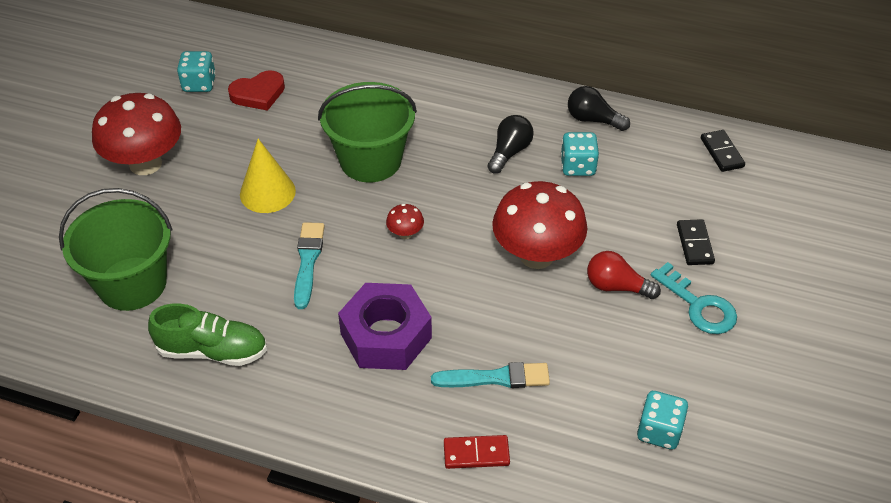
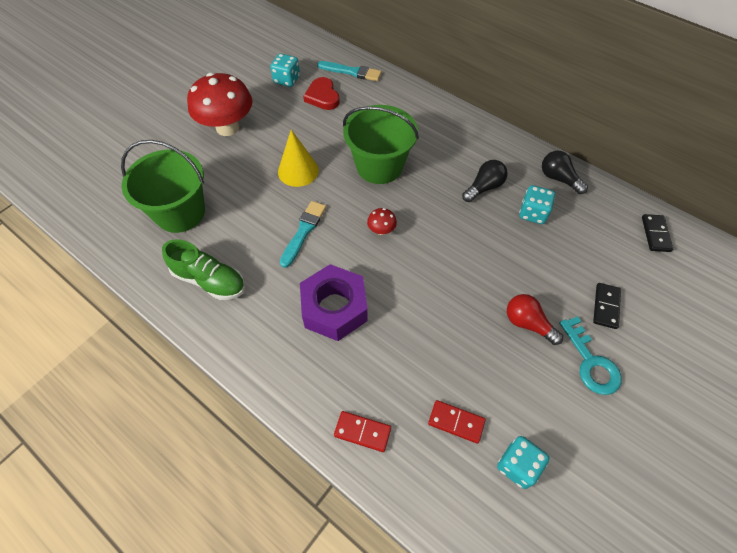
camera: 20 degrees right, 10 degrees up
red heart [228,70,285,111] -> red heart turned 75 degrees clockwise [303,77,340,110]
turquoise brush [431,362,550,388] -> turquoise brush moved to [318,61,382,81]
red mushroom [492,181,588,269] -> none
none -> red domino [428,400,485,444]

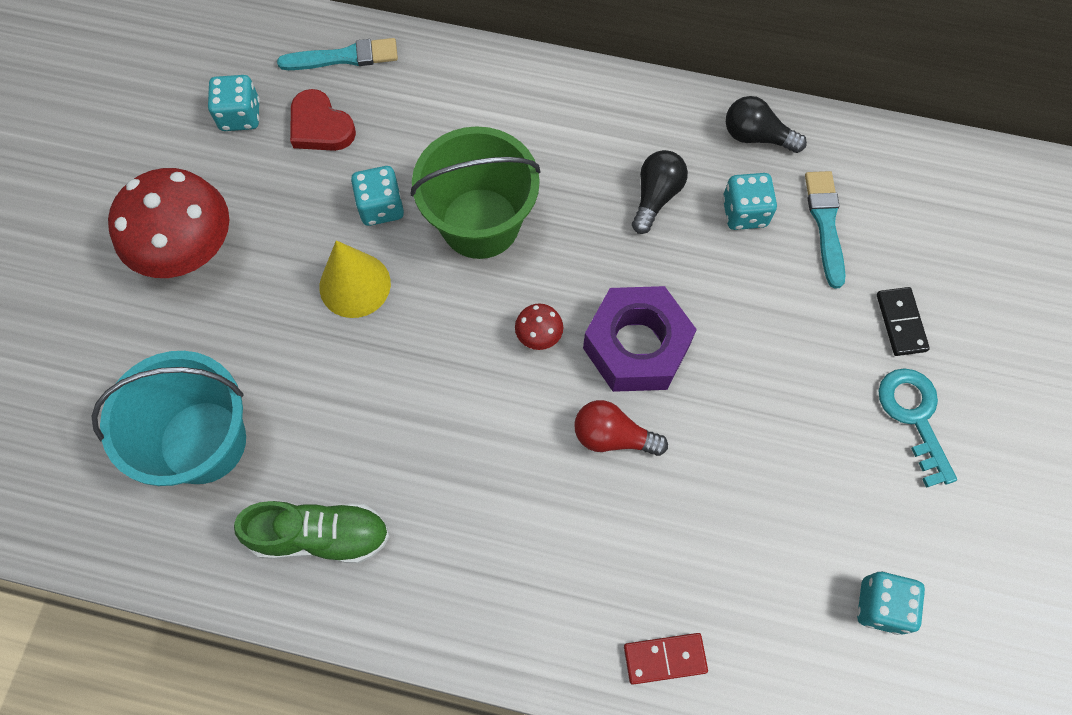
camera: 25 degrees left, 10 degrees up
green bucket [121,140,205,233] -> turquoise bucket [92,351,246,486]
turquoise brush [280,201,326,268] -> turquoise brush moved to [805,171,846,288]
purple nut [300,264,368,341] -> purple nut moved to [583,286,697,392]
red domino [428,400,485,444] -> none
red light bulb [507,294,563,345] -> red light bulb moved to [574,400,668,456]
turquoise key [559,316,622,395] -> turquoise key turned 150 degrees counterclockwise [878,368,957,488]
black domino [642,214,673,252] -> none
none -> turquoise dice [351,166,404,226]

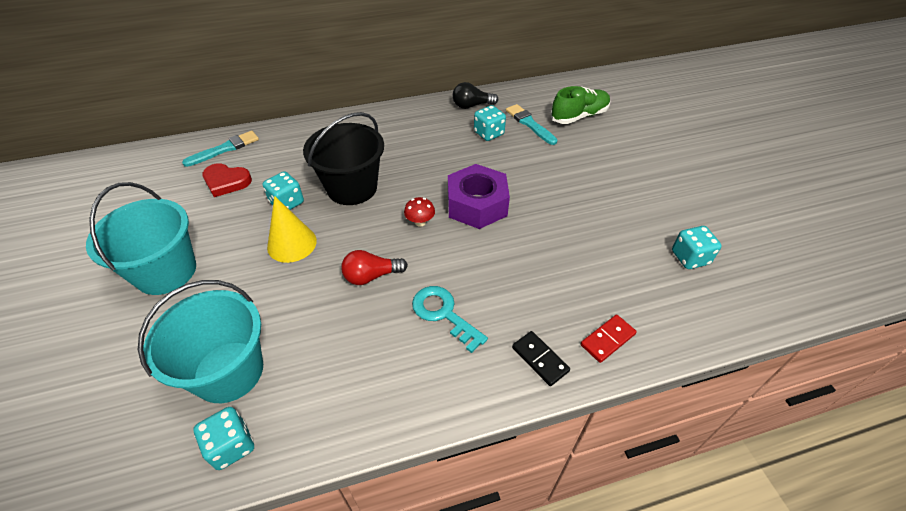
camera: 30 degrees left, 20 degrees down
red mushroom [108,168,229,278] -> turquoise bucket [86,182,196,295]
turquoise dice [208,75,260,131] -> turquoise dice moved to [193,407,254,470]
green shoe [234,501,390,563] -> green shoe moved to [551,86,610,124]
green bucket [411,126,540,259] -> black bucket [303,112,384,205]
red light bulb [574,400,668,456] -> red light bulb moved to [341,250,408,285]
black light bulb [632,150,688,234] -> none
black domino [877,287,930,356] -> black domino moved to [512,331,570,386]
turquoise key [878,368,957,488] -> turquoise key moved to [412,286,488,353]

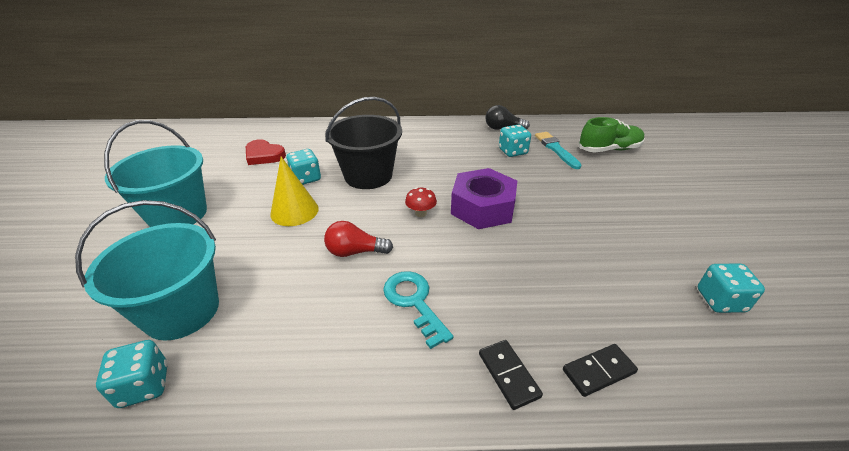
camera: 15 degrees right, 10 degrees down
turquoise brush [182,131,259,167] -> none
red domino [581,315,637,363] -> black domino [563,344,638,397]

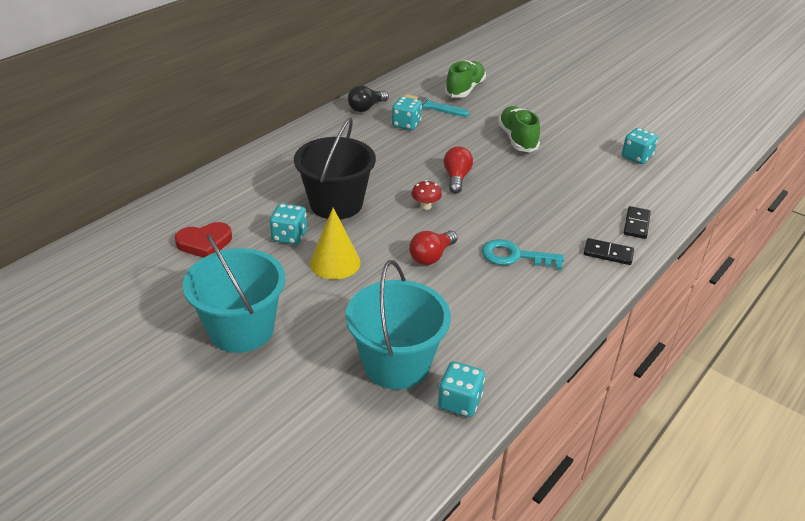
camera: 50 degrees left, 0 degrees up
purple nut [451,168,517,229] -> red light bulb [444,146,473,193]
none -> green shoe [498,106,540,152]

